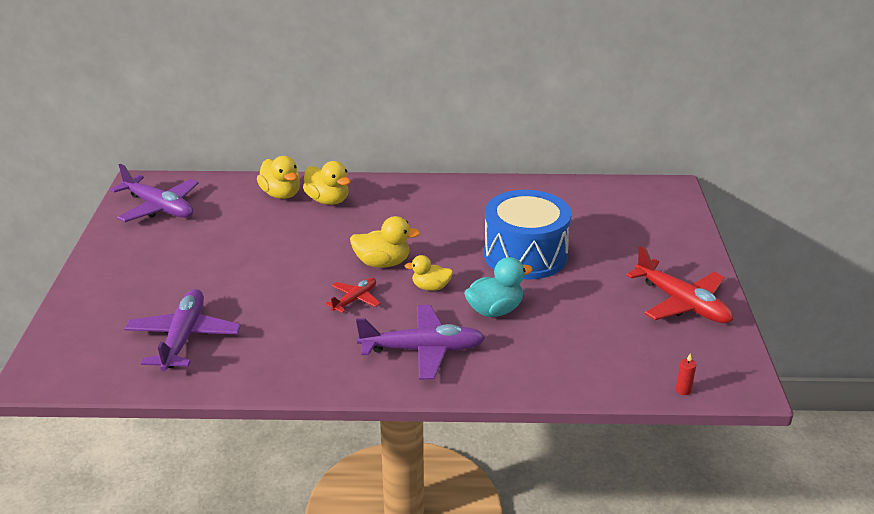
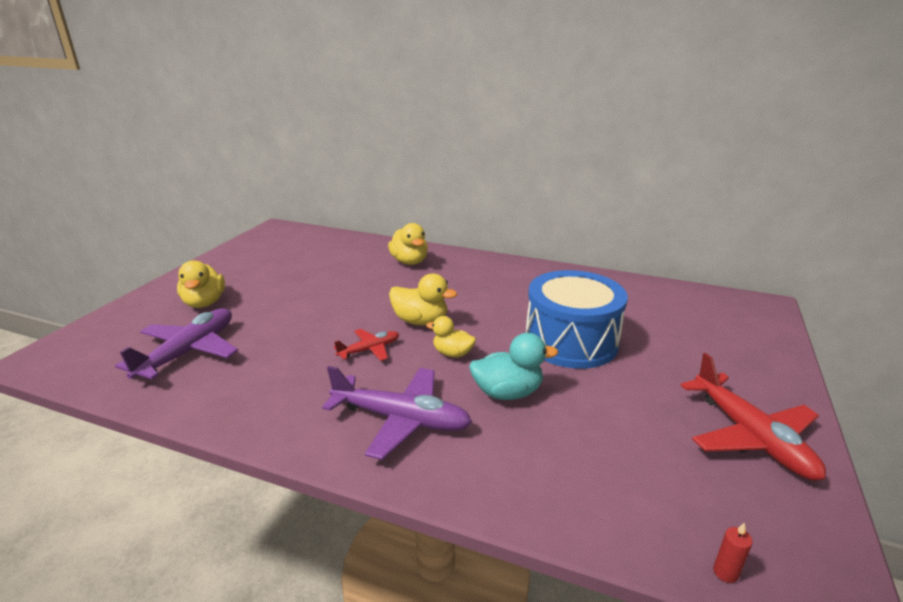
camera: 20 degrees right, 5 degrees down
purple plane [110,164,199,222] -> none
yellow duck [257,156,300,199] -> yellow duck moved to [177,260,225,308]

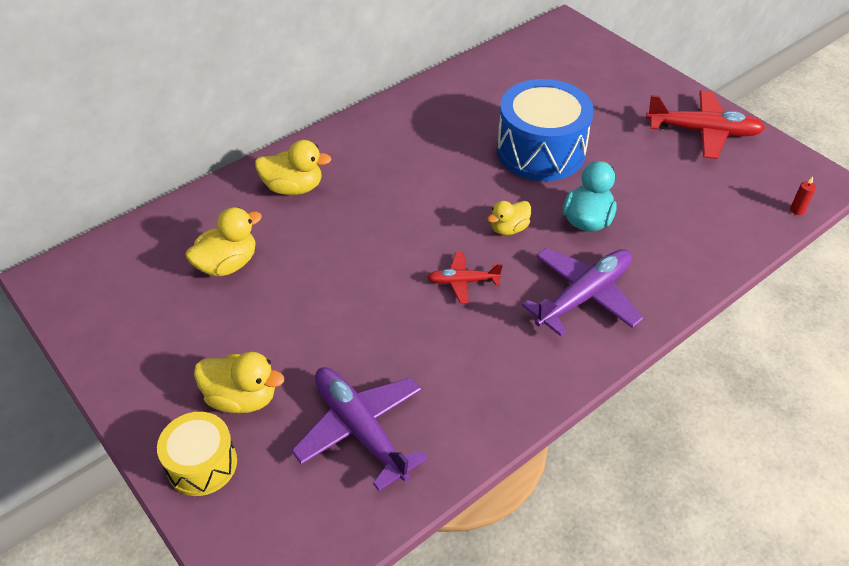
camera: 60 degrees left, 20 degrees up
red plane [334,329,399,361] -> red plane turned 90 degrees counterclockwise [427,252,503,304]
yellow duck [389,273,457,325] -> yellow duck moved to [185,207,262,277]
none -> yellow drum [157,412,237,496]

